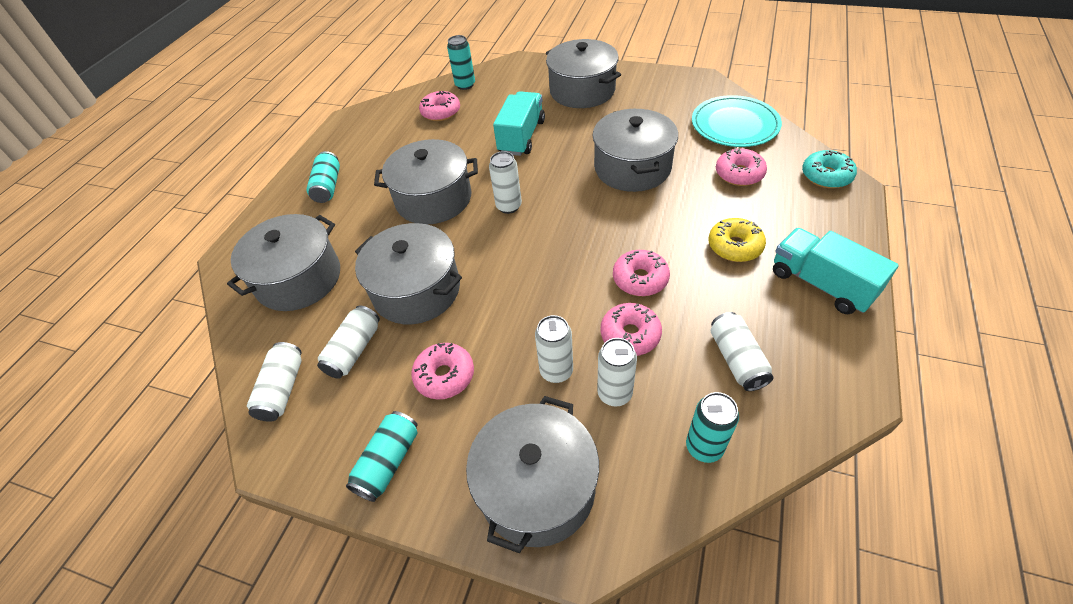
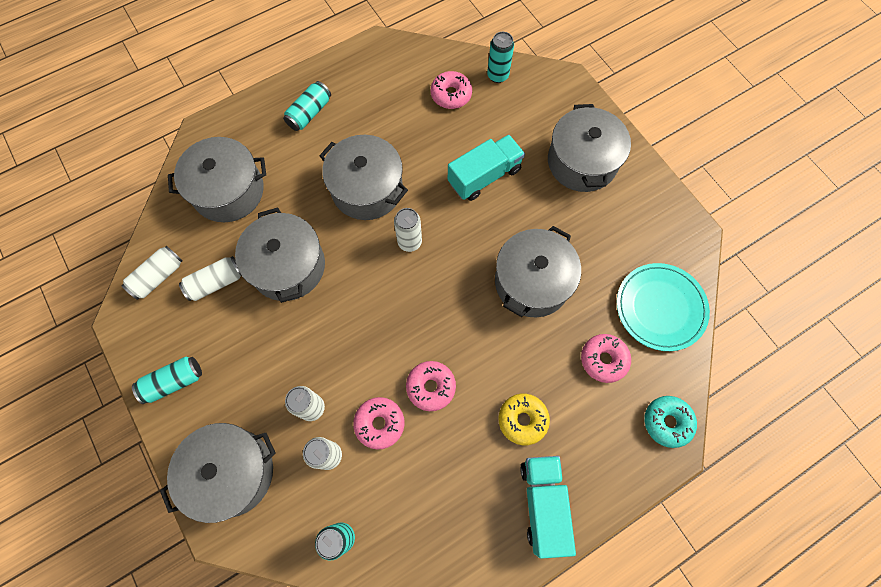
camera: 35 degrees right, 20 degrees up
pink donut [411,343,474,400] -> none
white can [711,312,774,391] -> none

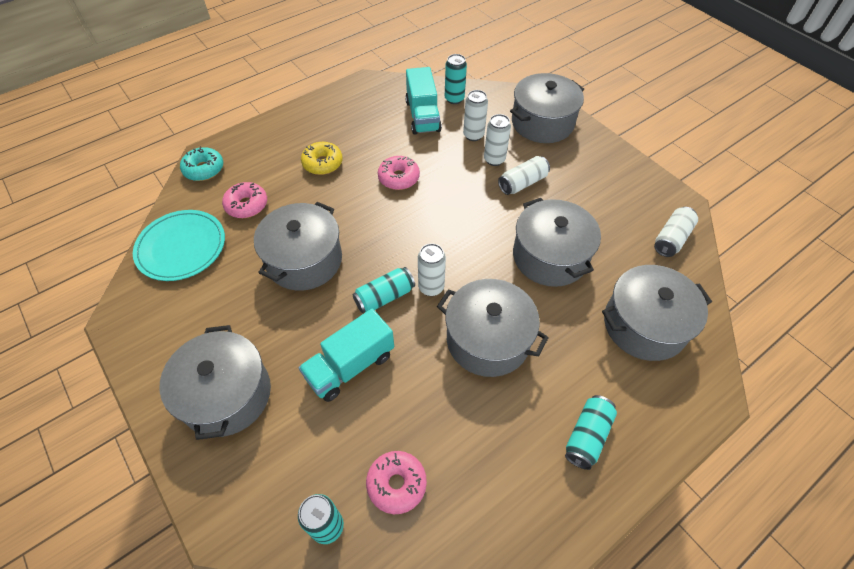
camera: 175 degrees right, 15 degrees down
turquoise can [132,356,202,404] -> turquoise can moved to [352,267,415,313]
white can [179,256,242,301] -> white can moved to [498,156,550,195]
pink donut [353,397,405,449] -> none
turquoise truck [520,456,576,559] -> turquoise truck moved to [405,67,442,135]

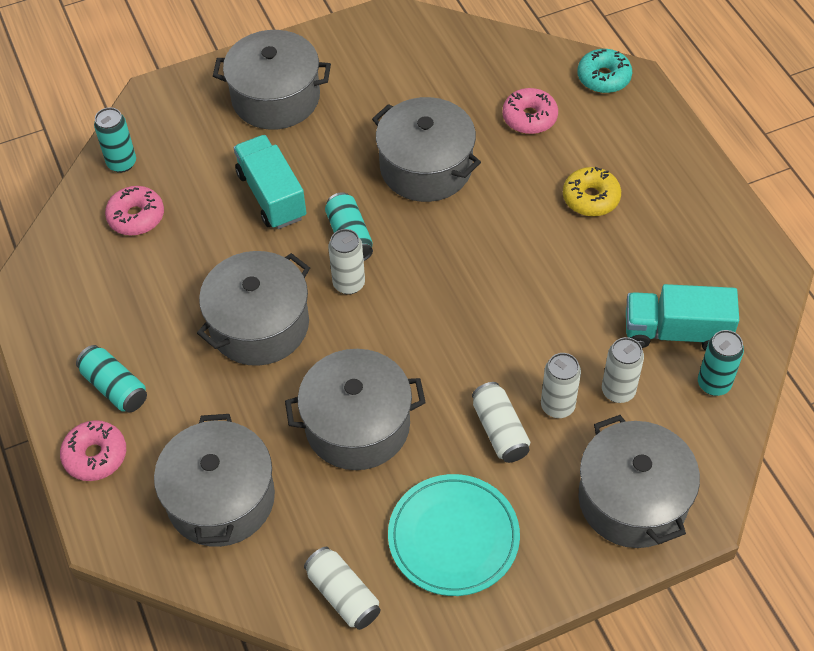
camera: 105 degrees right, 0 degrees up
turquoise plate [133,210,225,281] -> turquoise plate moved to [388,474,520,596]
pink donut [378,156,420,190] -> pink donut moved to [60,420,126,481]

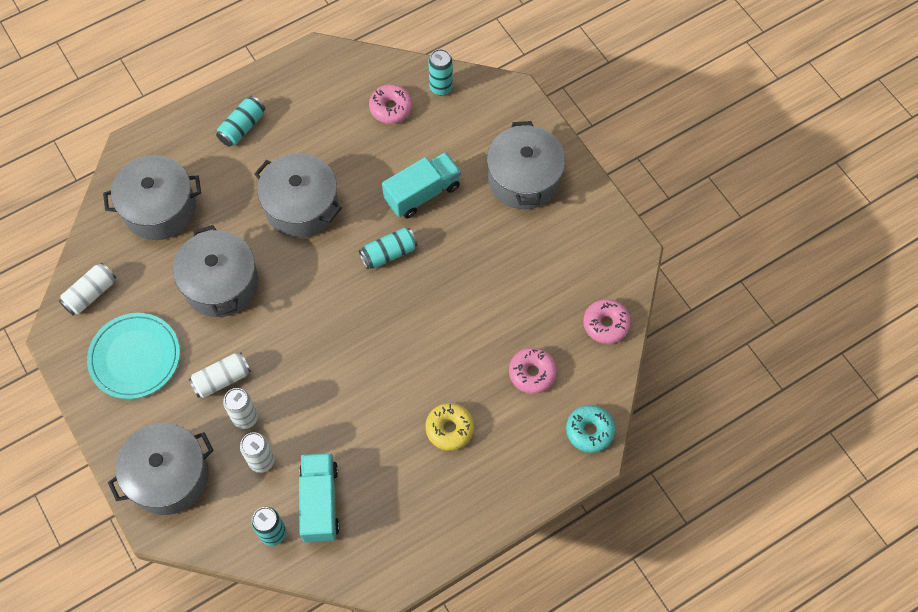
camera: 80 degrees right, 10 degrees up
pink donut [60,420,126,481] -> pink donut moved to [583,299,631,344]
white can [328,229,365,295] -> none
grey pot [372,97,481,202] -> none

